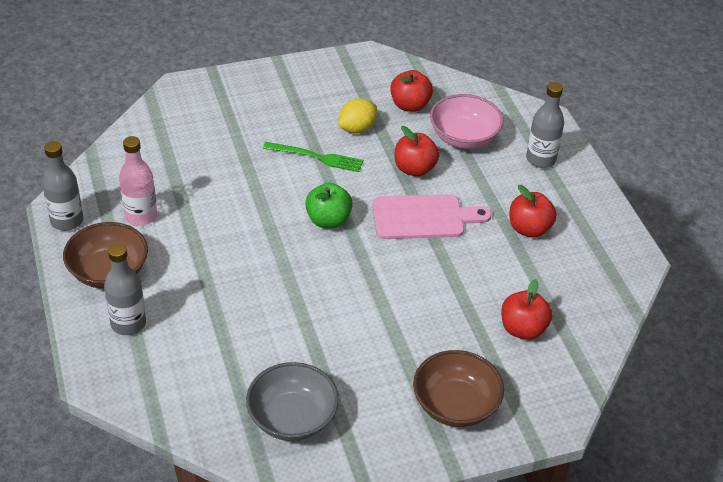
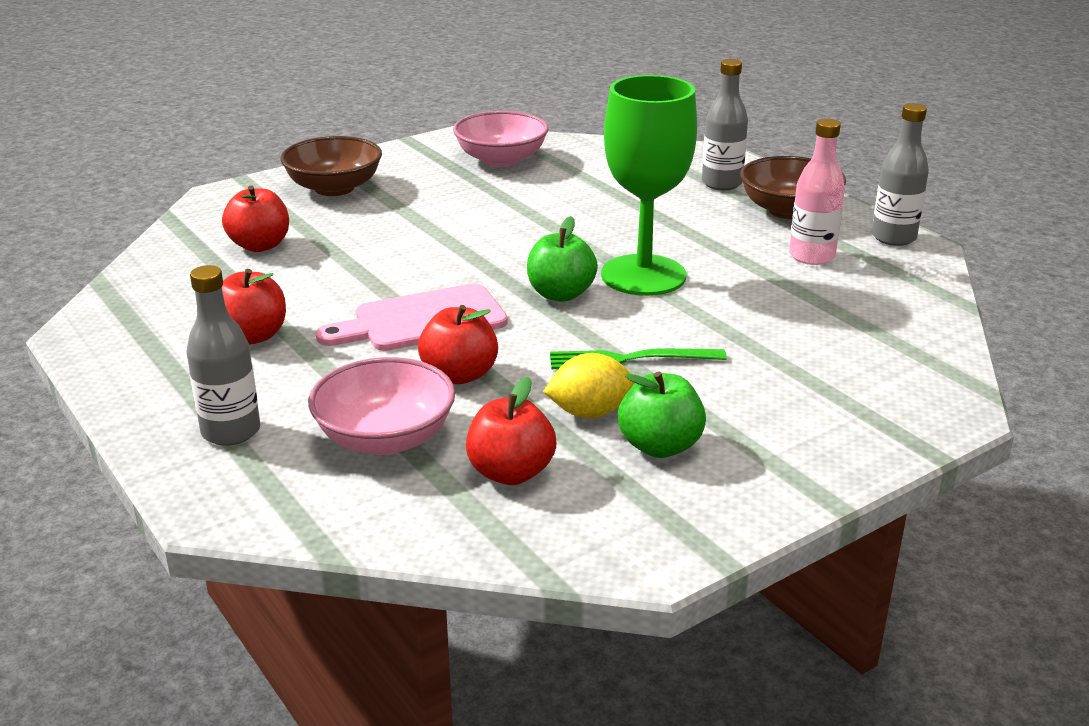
camera: 165 degrees right, 15 degrees down
grey bowl [246,362,339,441] -> pink bowl [453,111,548,167]
yellow lemon [338,98,377,133] -> yellow lemon turned 45 degrees clockwise [543,353,635,418]
none -> green goblet [601,75,697,296]
none -> green apple [618,372,706,458]

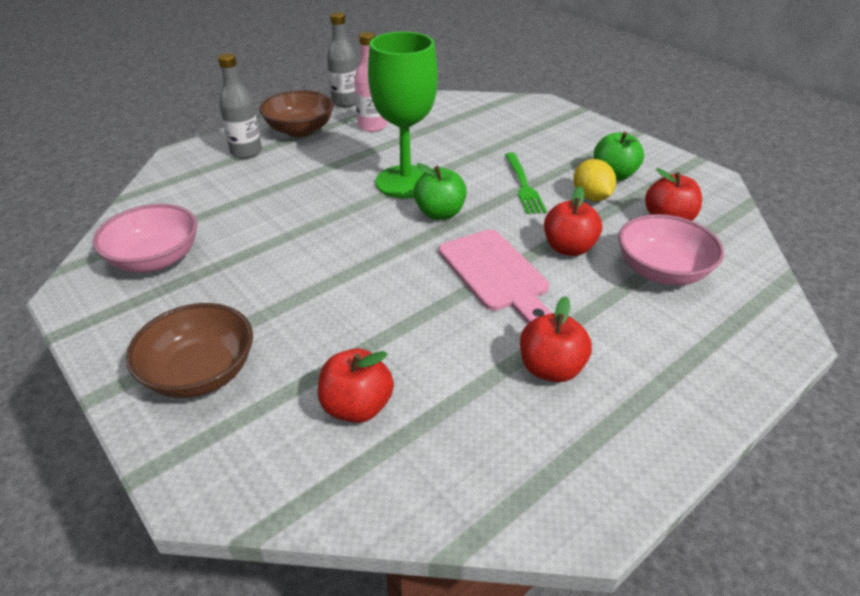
camera: 95 degrees left, 10 degrees up
grey bottle [186,265,260,446] -> none

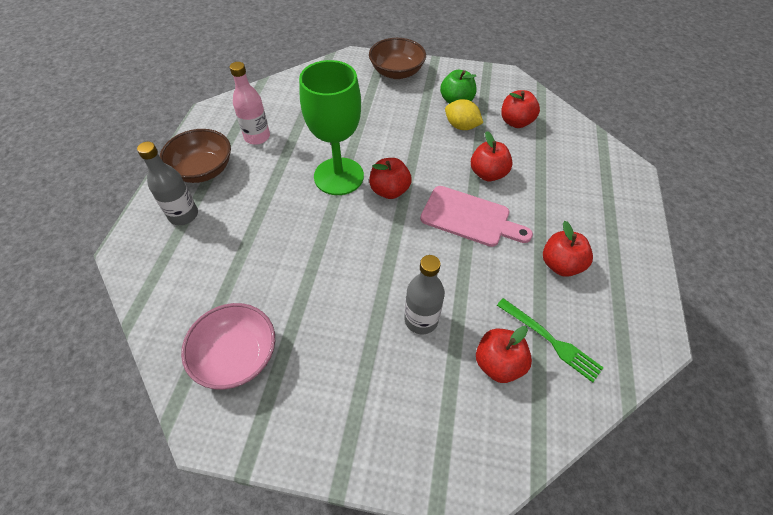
camera: 40 degrees left, 15 degrees up
brown bowl [126,303,253,398] -> brown bowl moved to [369,38,426,79]
grey bottle [327,12,357,107] -> grey bottle moved to [404,255,445,334]
green apple [413,163,467,220] -> red apple [369,158,412,199]
green fork [505,153,547,214] -> green fork moved to [497,298,604,383]
pink bowl [618,214,724,285] -> none

